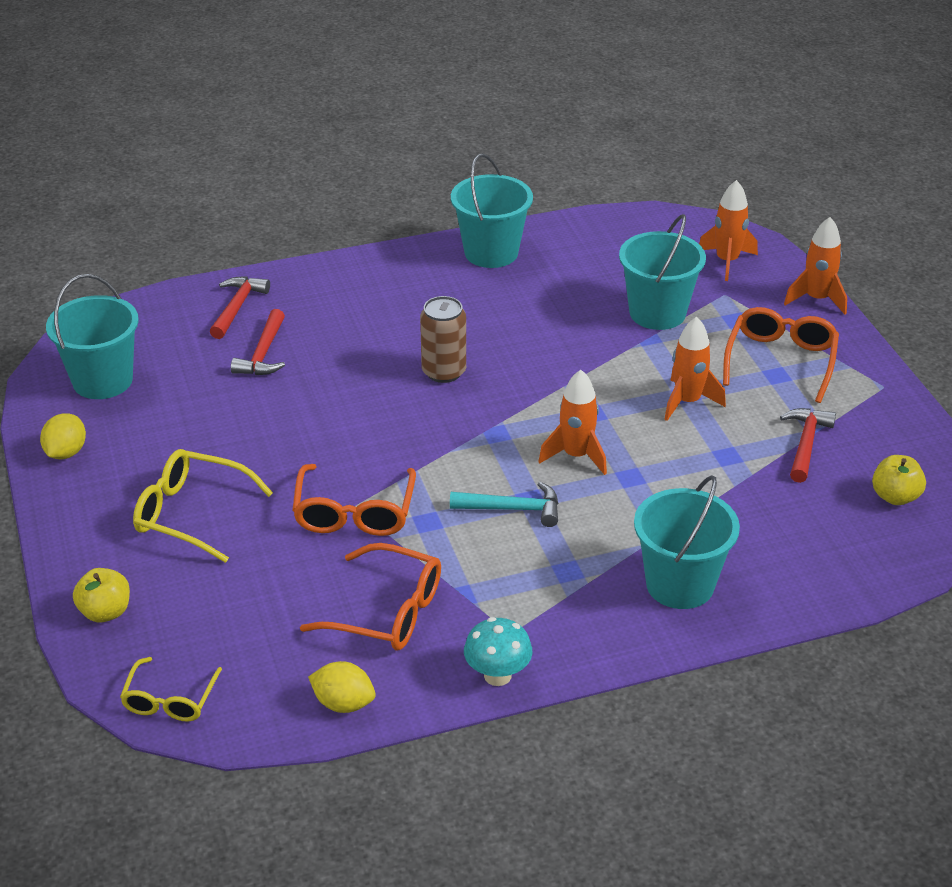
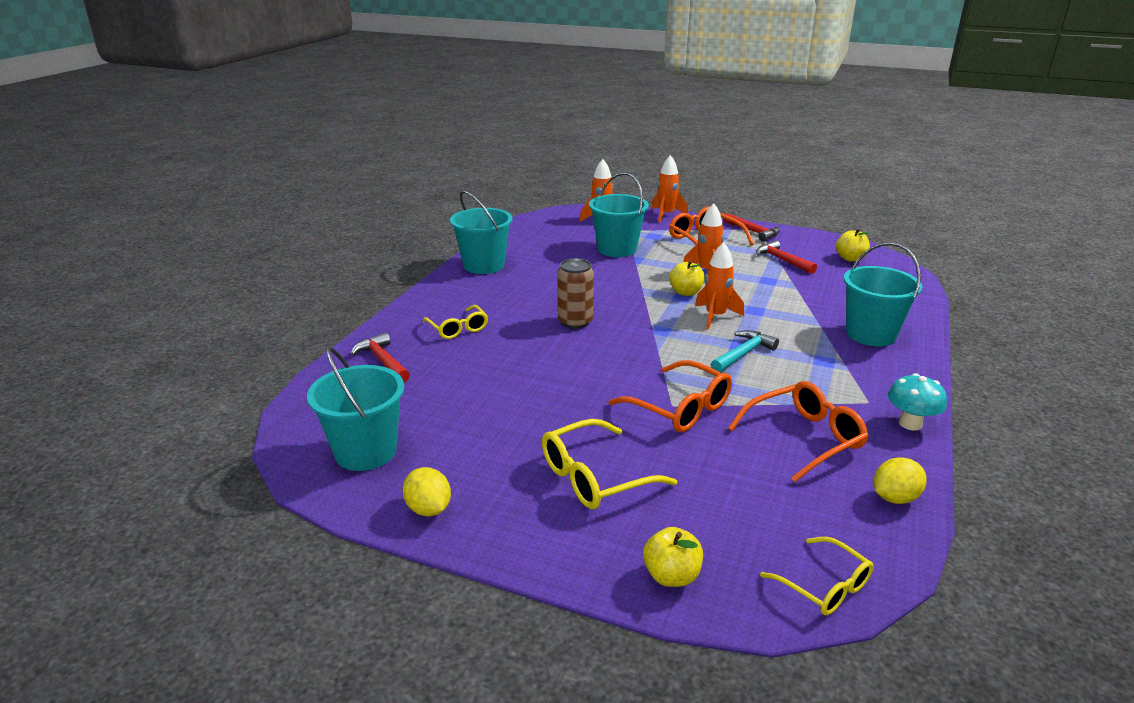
camera: 50 degrees left, 10 degrees down
red hammer [231,309,285,375] -> red hammer moved to [723,213,780,242]
none -> yellow glasses [422,305,488,339]
none -> yellow apple [669,260,705,296]

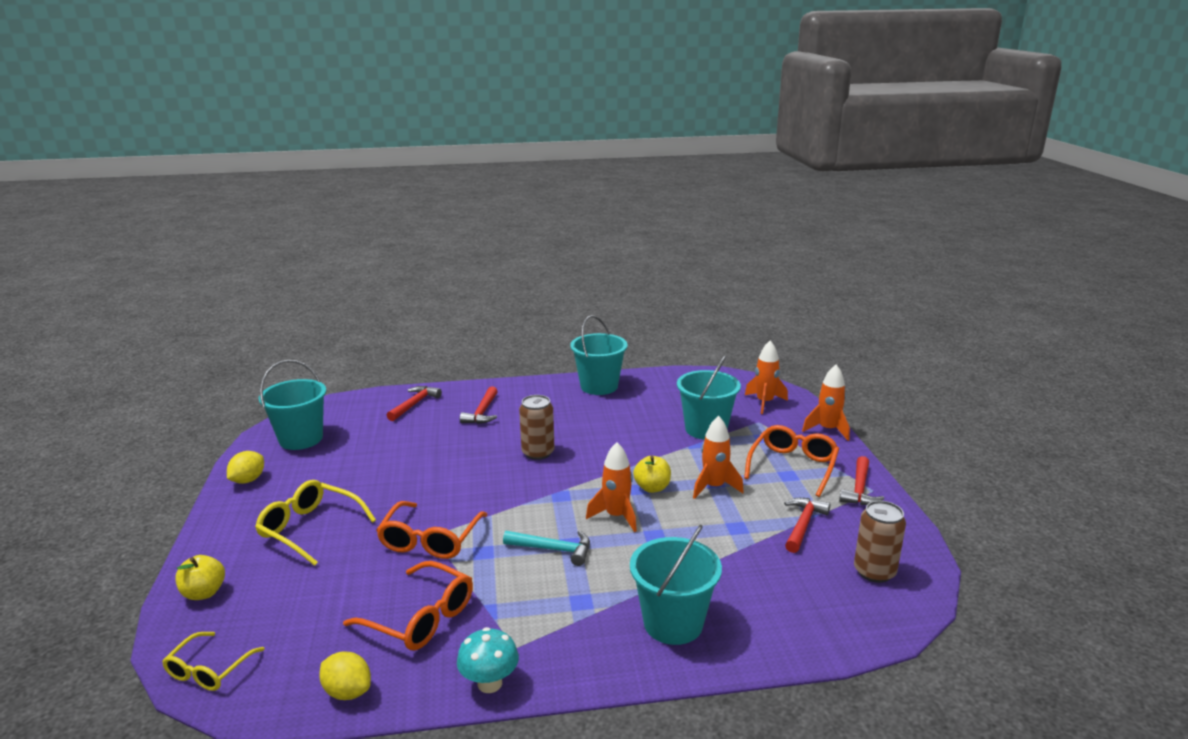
camera: 60 degrees right, 5 degrees down
yellow glasses [422,305,488,339] -> red hammer [460,386,498,424]
yellow apple [836,228,870,262] -> brown can [854,501,906,583]

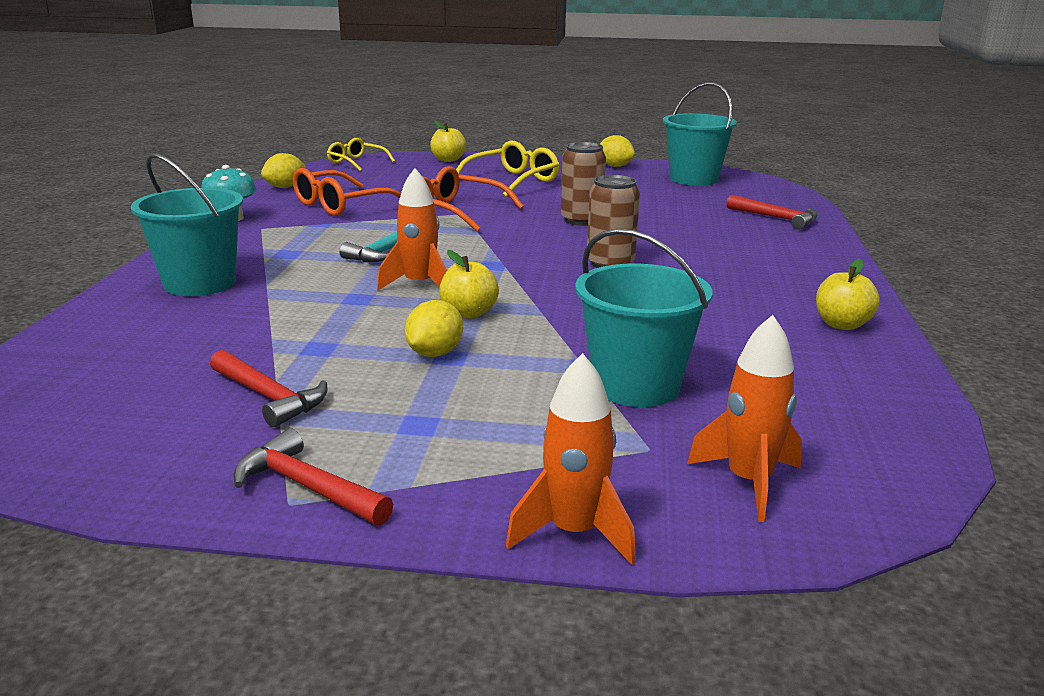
camera: 105 degrees right, 0 degrees up
red hammer [460,386,498,424] -> none
turquoise bucket [570,315,628,395] -> yellow apple [816,259,880,330]
orange rocket [693,416,744,499] -> yellow lemon [405,300,463,357]
orange glasses [744,425,839,497] -> none
brown can [854,501,906,583] -> brown can moved to [561,142,606,226]

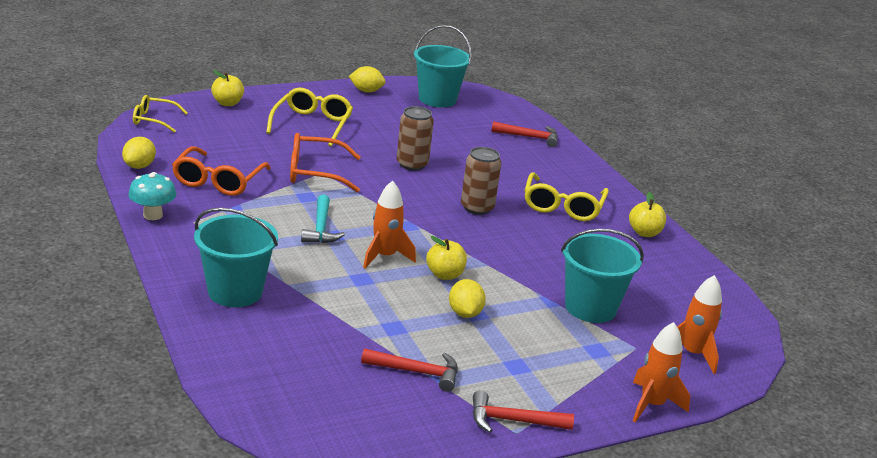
camera: 35 degrees left, 5 degrees up
none -> yellow glasses [525,172,609,221]

